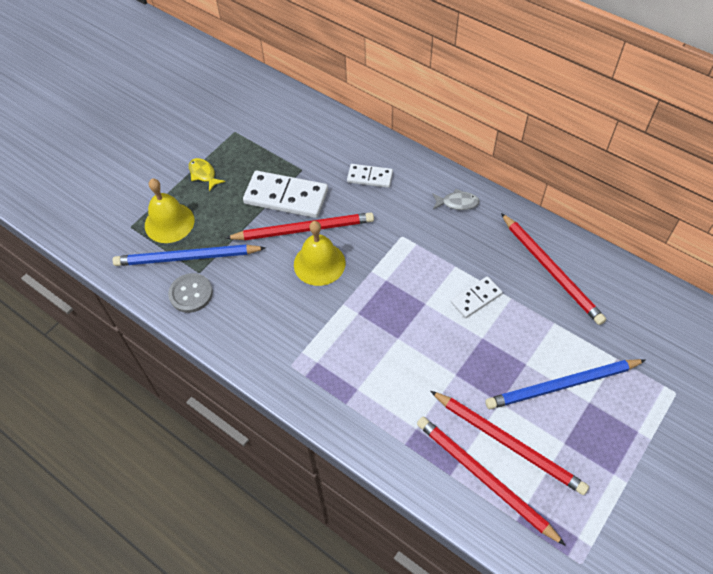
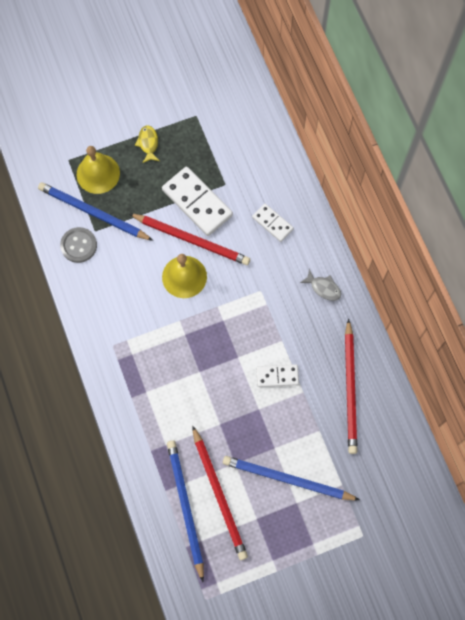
camera: 30 degrees right, 15 degrees up
red pencil [417,417,566,546] -> blue pencil [167,440,204,582]

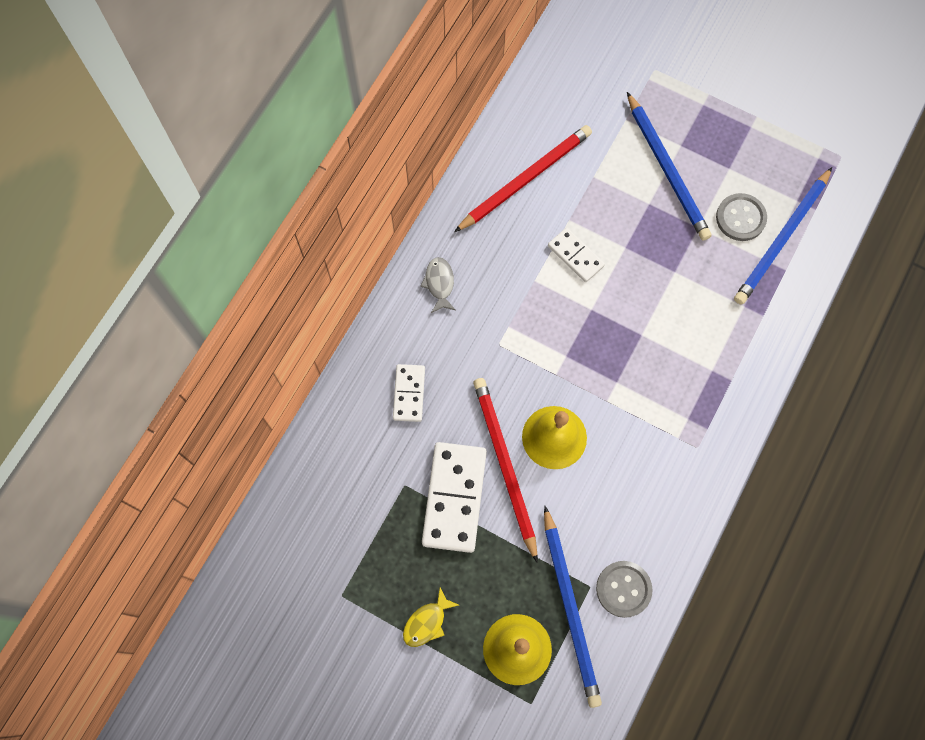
camera: 130 degrees left, 0 degrees up
red pencil [192,425,248,560] -> grey button [716,193,767,241]

